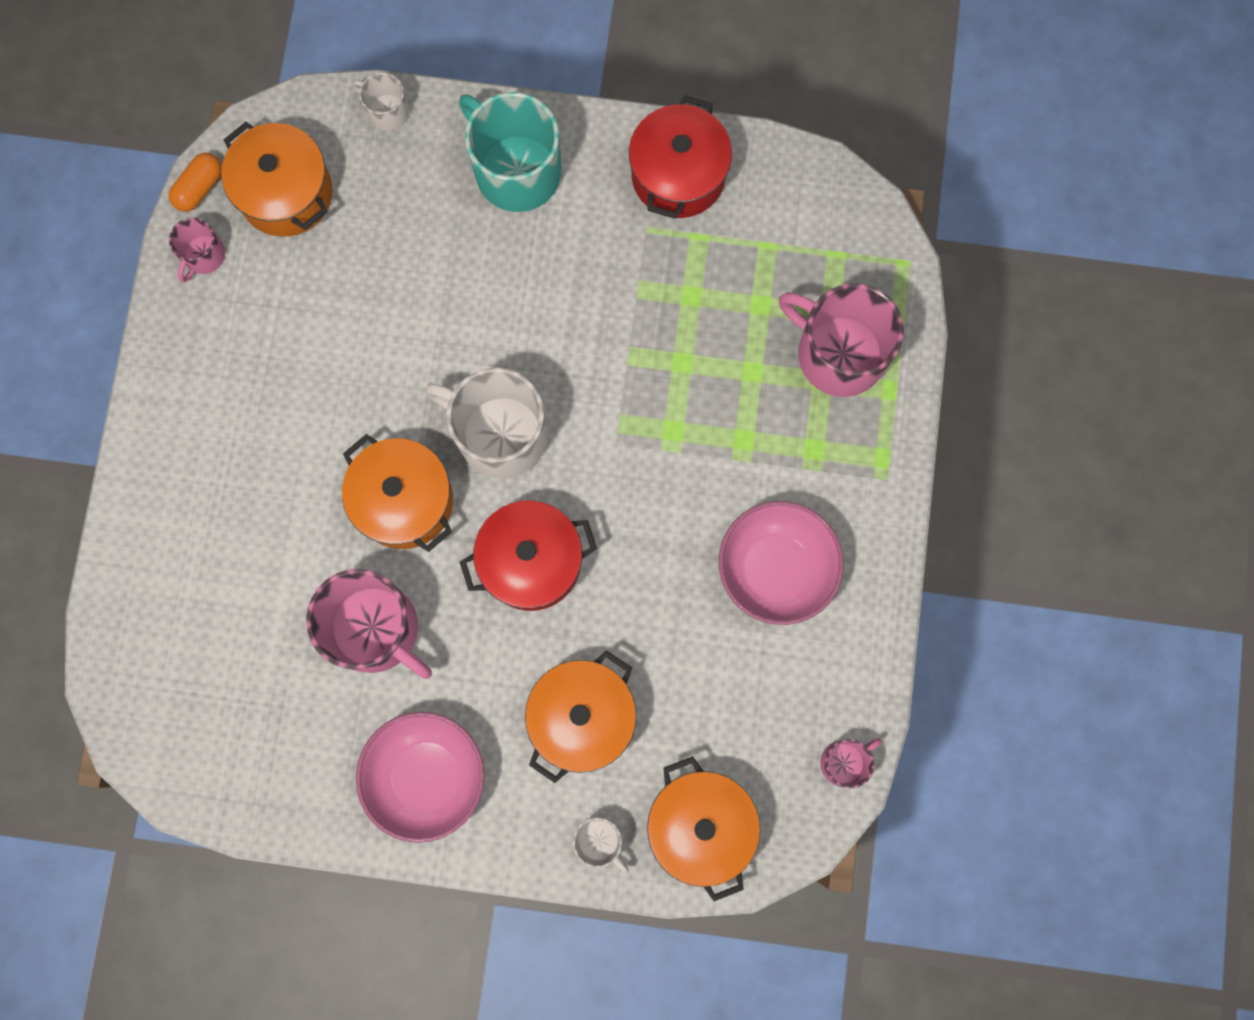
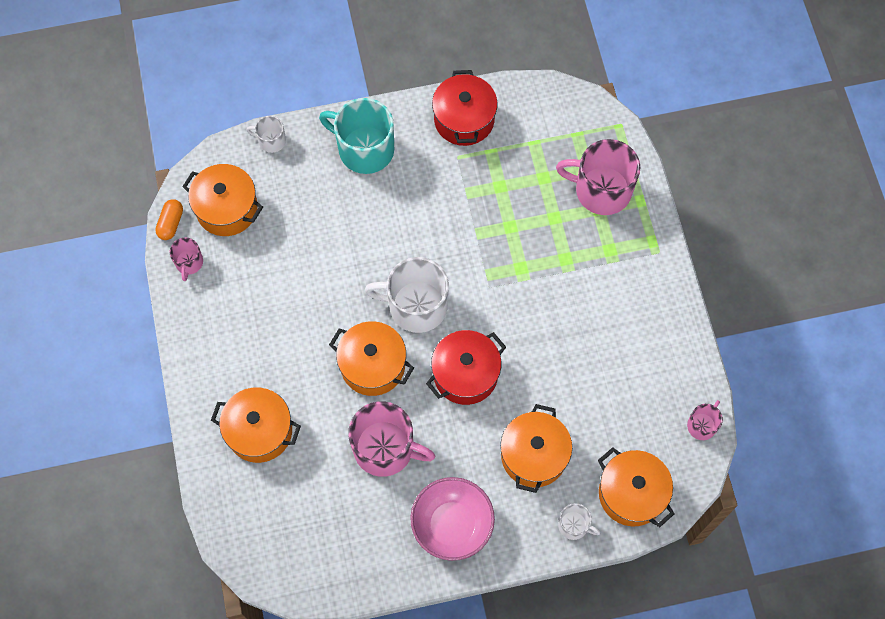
camera: 20 degrees left, 10 degrees down
pink bowl [719,501,844,625] -> none
none -> orange pot [211,387,301,463]

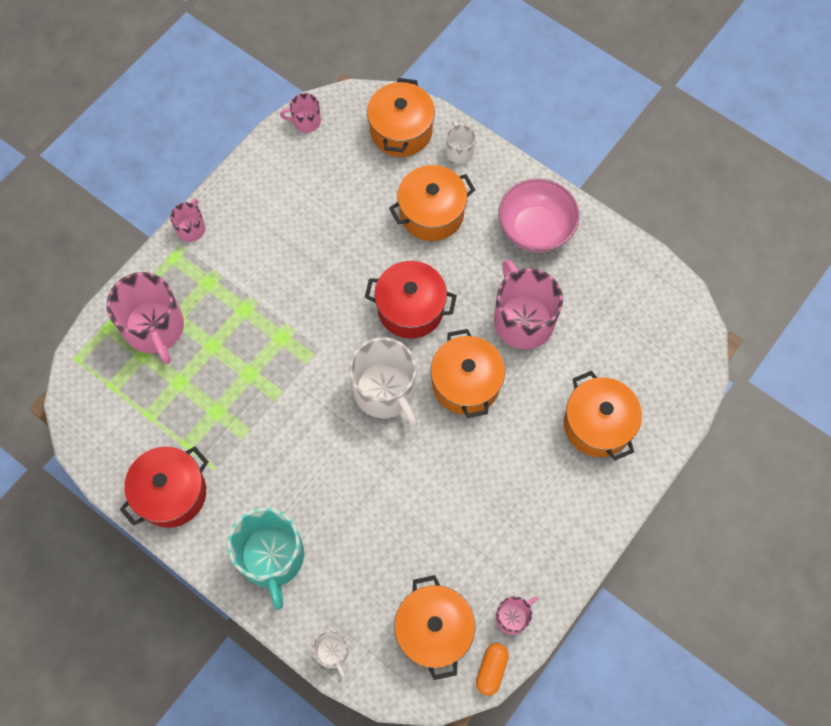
camera: 130 degrees left, 0 degrees up
orange capsule [155,199,183,240] -> orange capsule turned 45 degrees counterclockwise [476,643,509,696]
none -> pink mug [170,198,205,242]

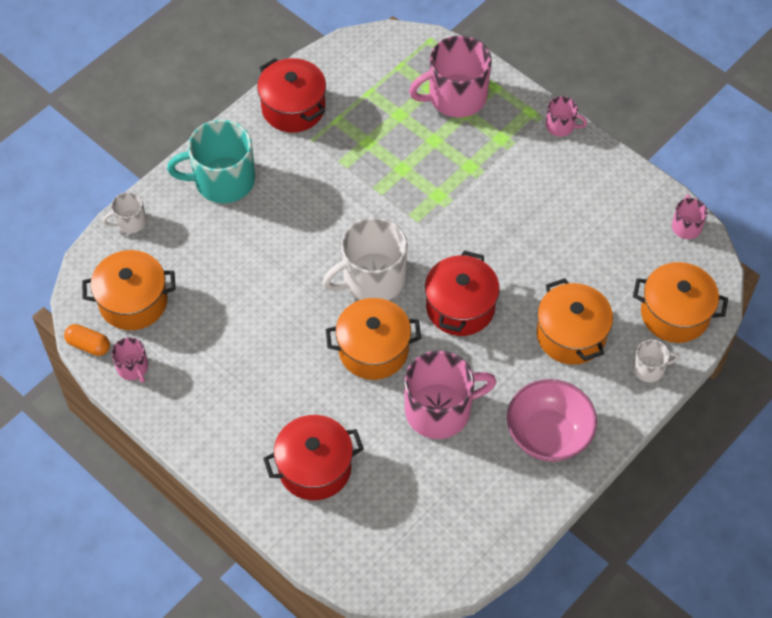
camera: 95 degrees right, 10 degrees down
orange pot [564,371,642,461] -> red pot [263,415,364,500]

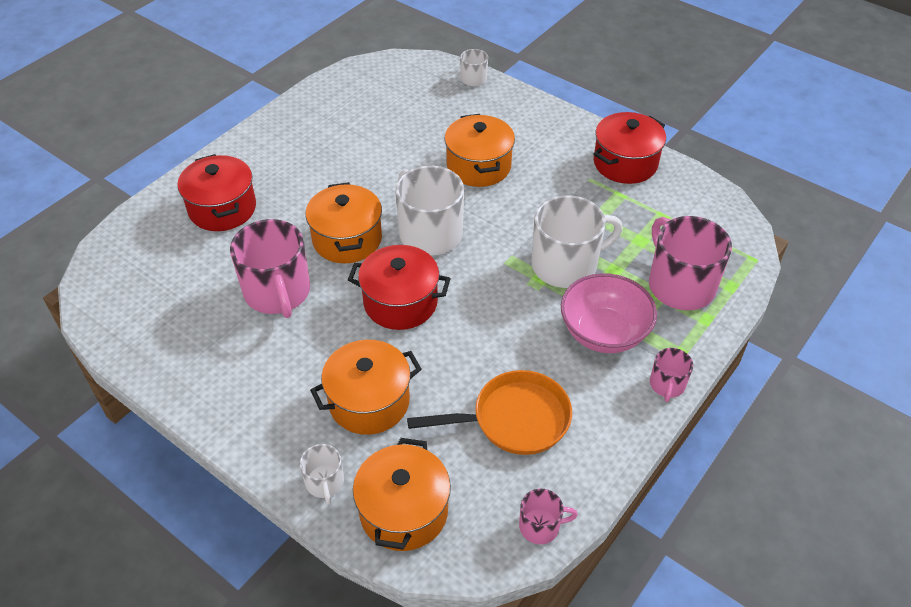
camera: 85 degrees right, 10 degrees down
orange capsule [64,324,110,356] -> none
orange pot [82,250,176,330] -> orange pot moved to [444,114,515,187]
pink mug [111,337,148,383] -> none
turquoise mug [167,119,255,203] -> none
pink bowl [507,379,597,462] -> pink bowl moved to [561,273,657,353]
none -> orange pan [407,370,572,455]
none -> white mug [531,195,623,288]

